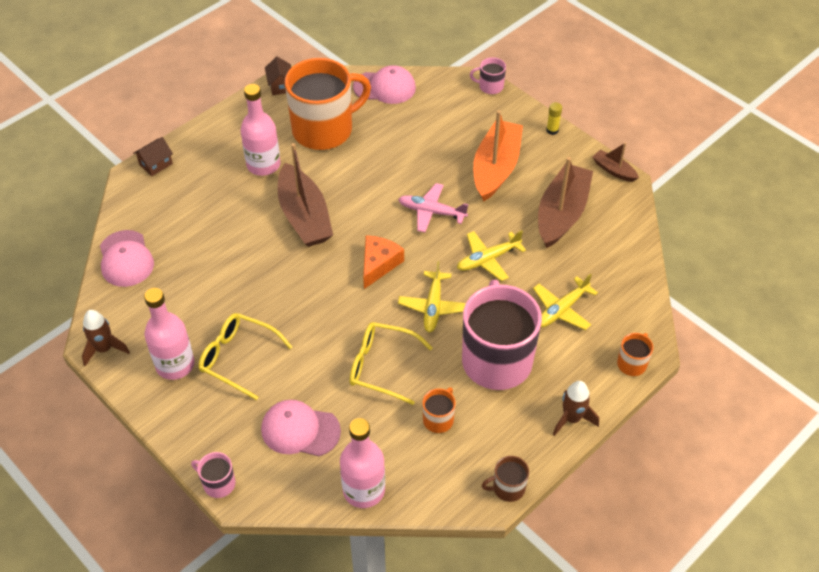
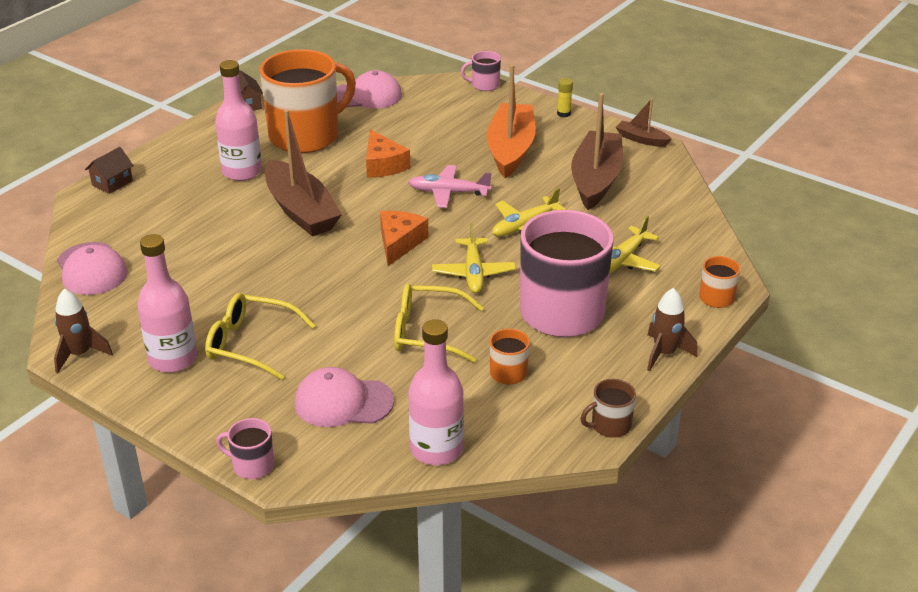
camera: 10 degrees left, 15 degrees down
none -> orange cheese [366,129,410,178]

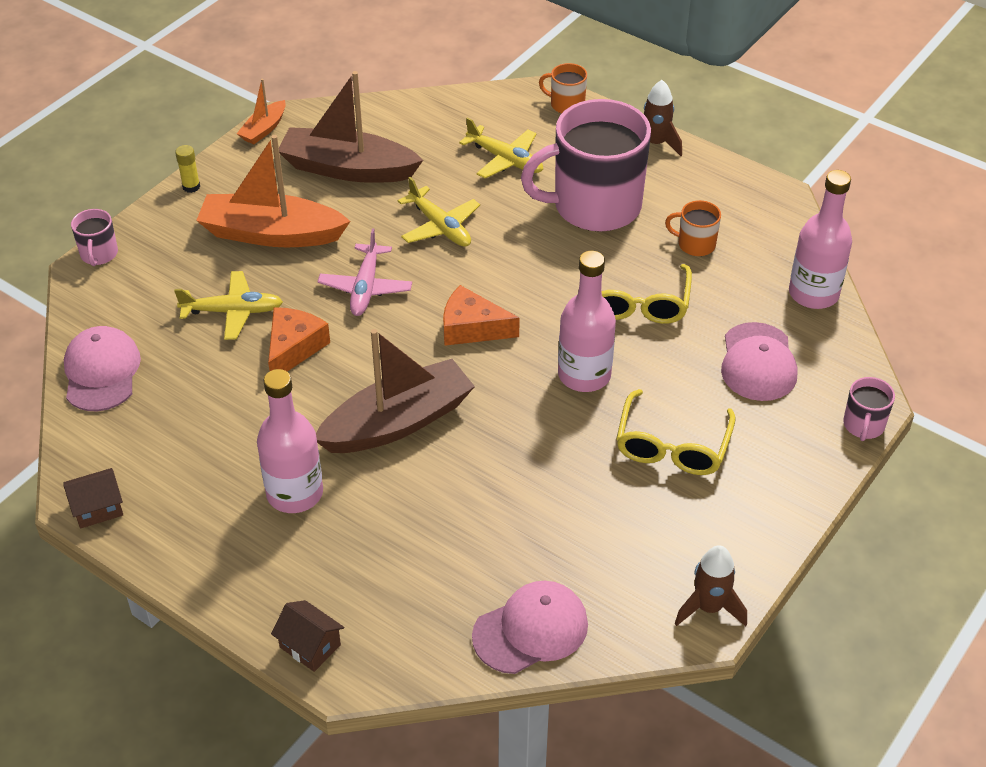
camera: 90 degrees left, 10 degrees up
pink bottle [137,234,197,373] -> pink bottle moved to [558,251,616,392]
orange mug [260,49,356,153] -> none
orange cheese [366,129,410,178] -> orange cheese turned 45 degrees counterclockwise [268,307,330,371]
yellow plane [432,223,516,294] -> yellow plane moved to [174,271,283,340]
brown mug [580,379,636,438] -> none
brown boat [616,98,672,147] -> orange boat [237,79,286,144]

